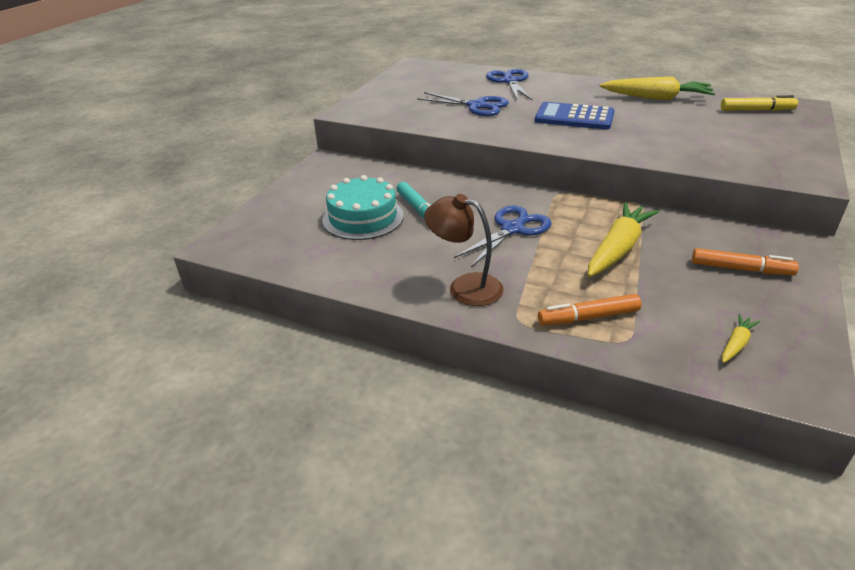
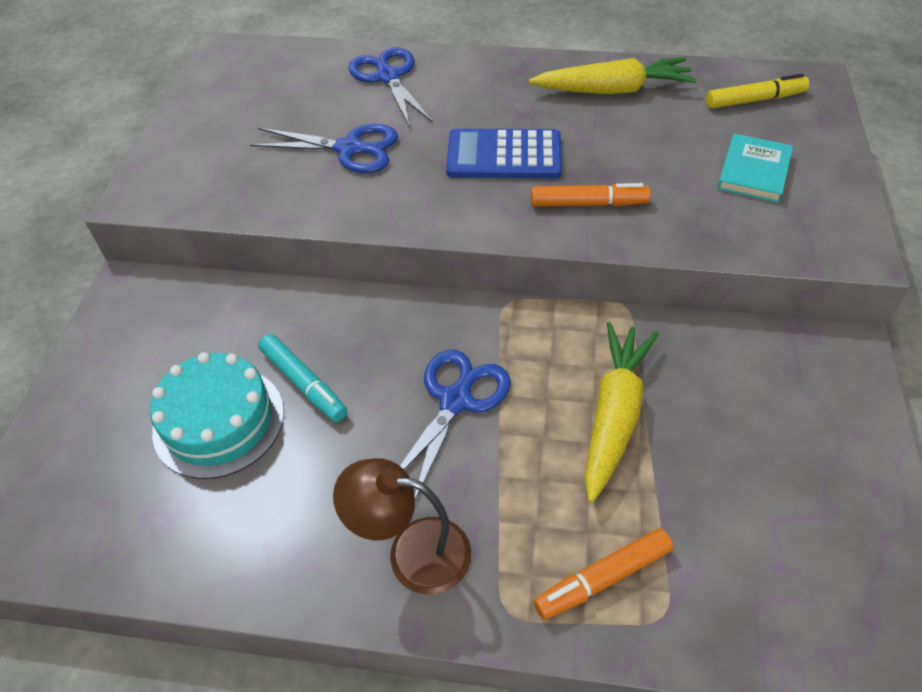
camera: 15 degrees left, 15 degrees up
orange marker [692,248,799,275] -> orange marker moved to [531,183,651,207]
yellow carrot [722,314,760,363] -> none
none -> turquoise book [717,134,793,203]

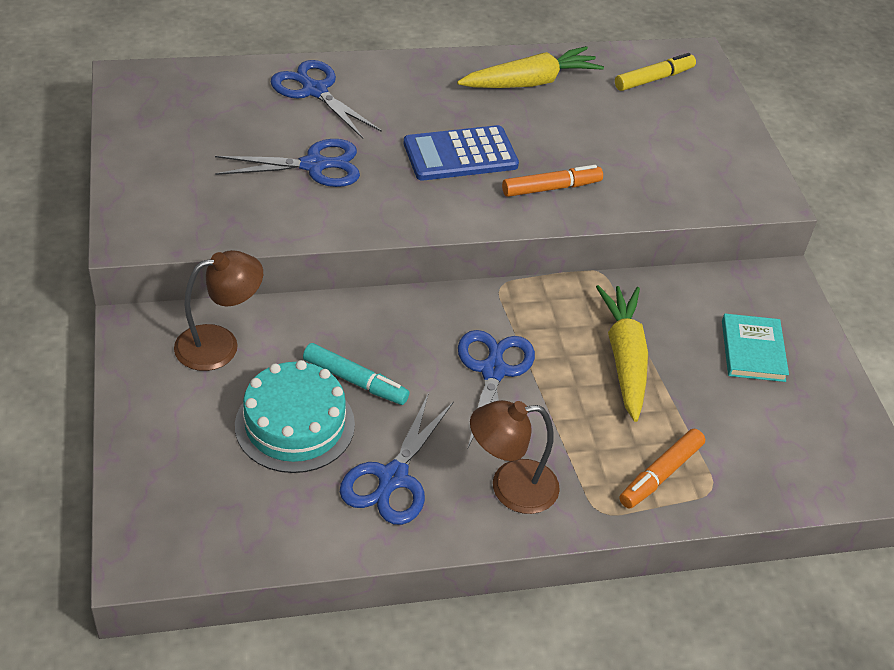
camera: 25 degrees left, 5 degrees down
turquoise book [717,134,793,203] -> turquoise book moved to [722,314,789,382]
none -> brown lamp [174,250,263,371]
none -> blue scissors [340,393,454,525]

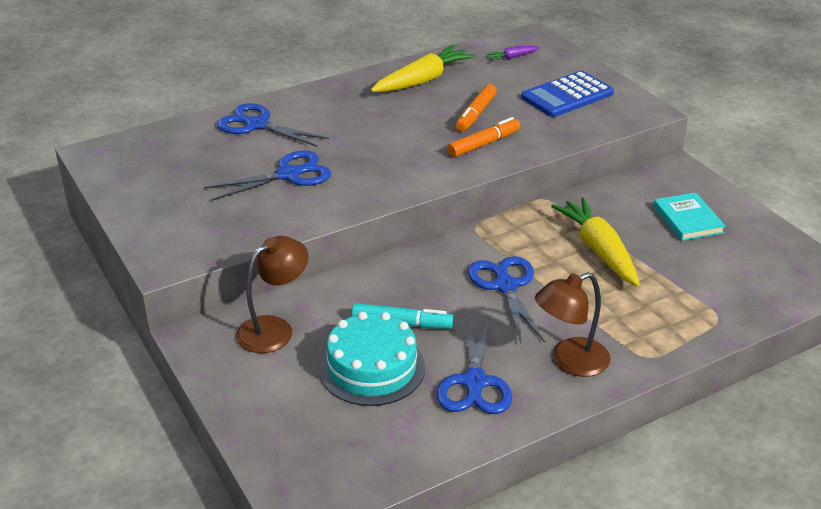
camera: 15 degrees left, 10 degrees down
blue calculator [404,125,519,181] -> blue calculator moved to [521,71,614,117]
yellow marker [615,53,696,91] -> purple carrot [487,46,540,61]
orange marker [619,429,705,509] -> orange marker moved to [455,84,497,132]

